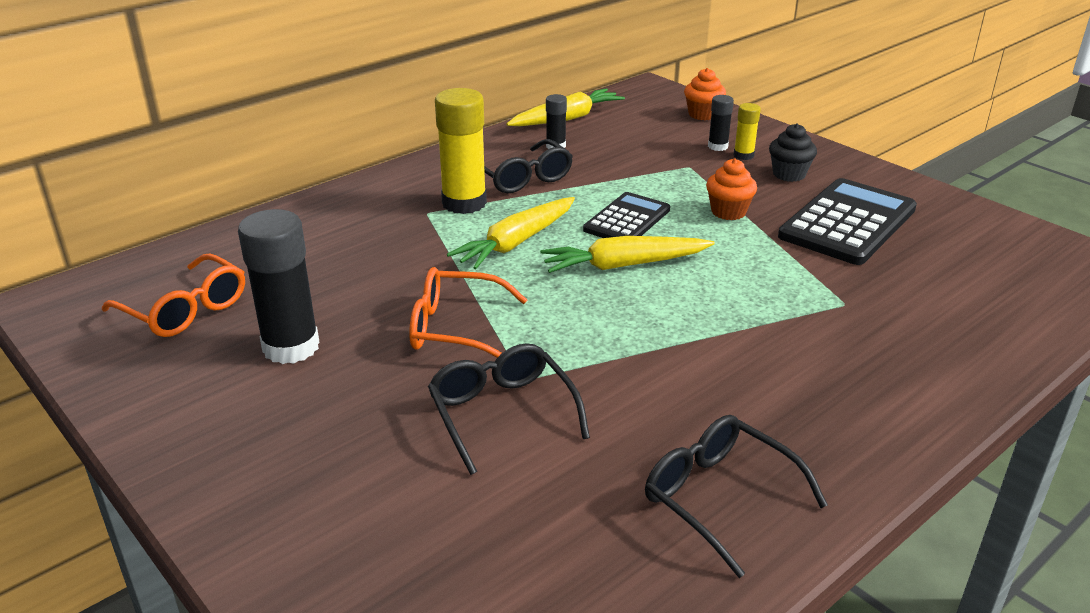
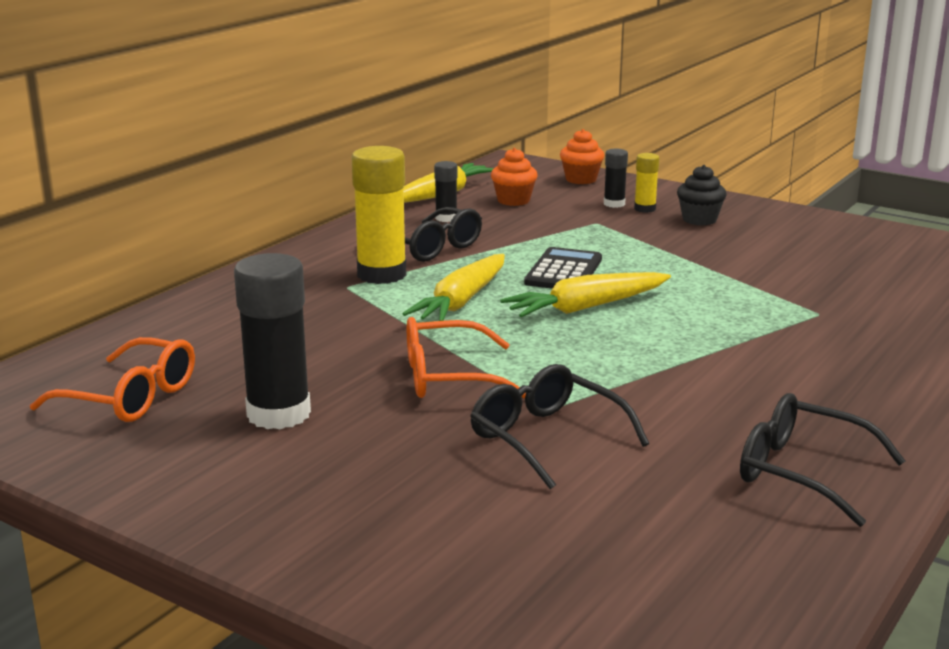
camera: 15 degrees left, 10 degrees down
orange cupcake [706,159,757,220] -> orange cupcake moved to [491,148,538,206]
black calculator [778,178,917,265] -> none

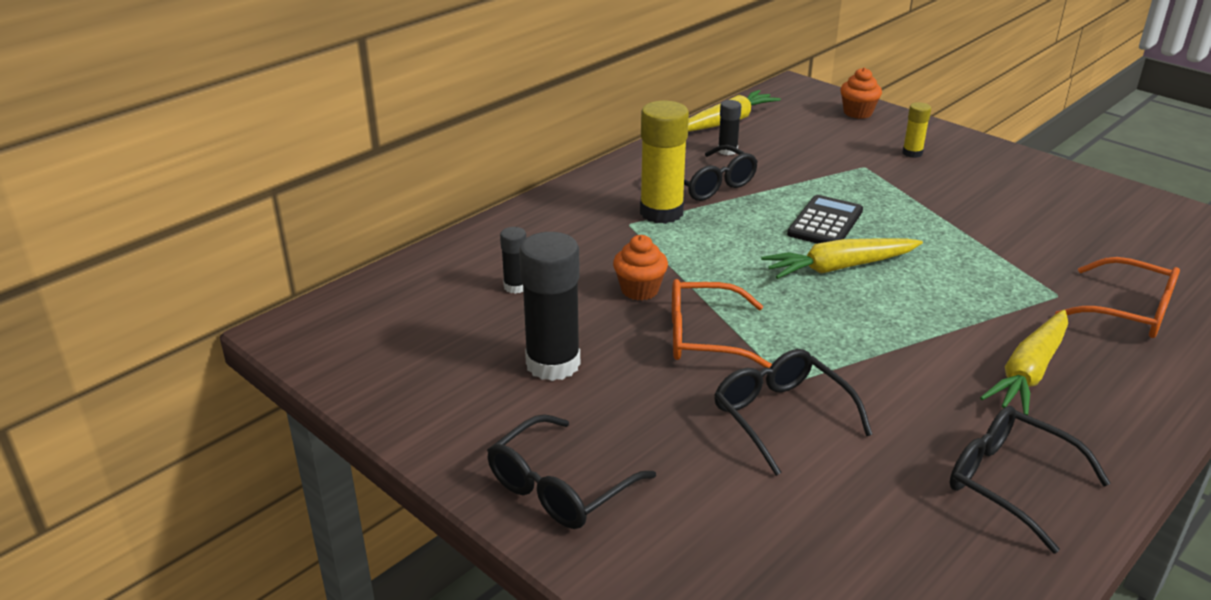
camera: 10 degrees right, 10 degrees up
orange glasses [30,337,195,422] -> orange glasses moved to [1055,257,1180,338]
yellow carrot [402,254,505,321] -> yellow carrot moved to [980,310,1068,415]
orange cupcake [491,148,538,206] -> orange cupcake moved to [613,235,668,300]
black glue stick [604,149,628,208] -> black glue stick moved to [500,227,526,294]
black cupcake [677,165,726,225] -> none
none -> black glasses [487,414,656,529]

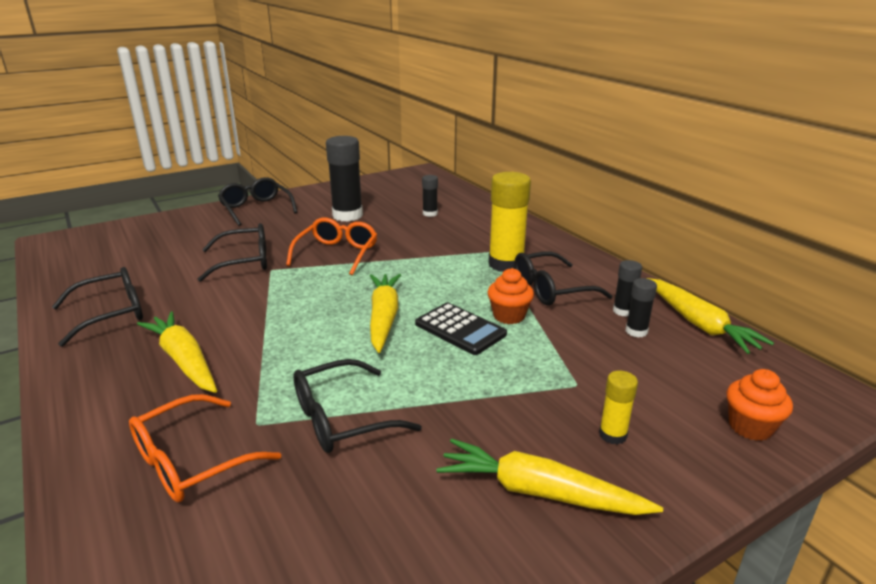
camera: 105 degrees right, 5 degrees down
orange cupcake [613,235,668,300] -> orange cupcake moved to [488,268,534,324]
none -> black glasses [293,359,422,453]
none -> yellow carrot [436,439,663,515]
none -> black glue stick [626,278,657,338]

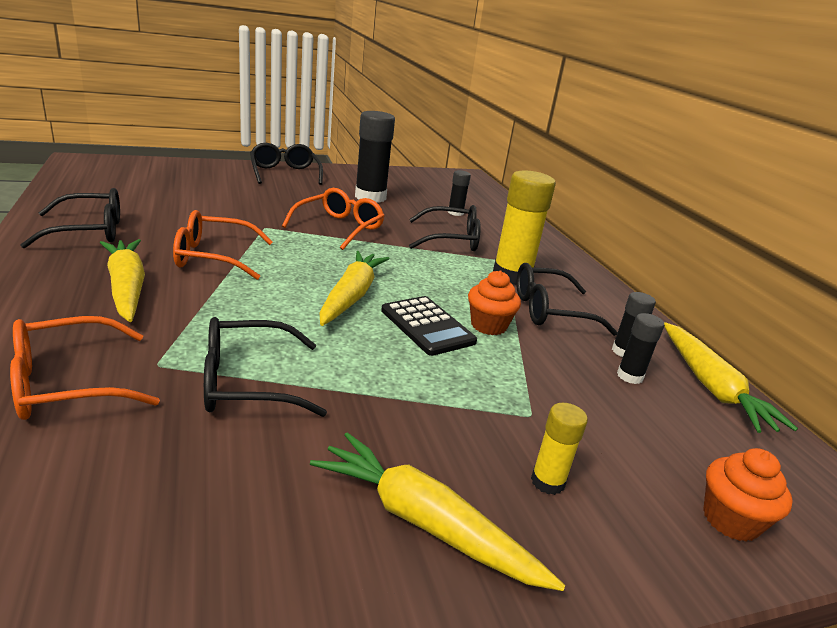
camera: 10 degrees right, 0 degrees up
black glasses [197,223,267,282] -> black glasses moved to [409,205,481,251]
none -> orange glasses [173,210,273,280]

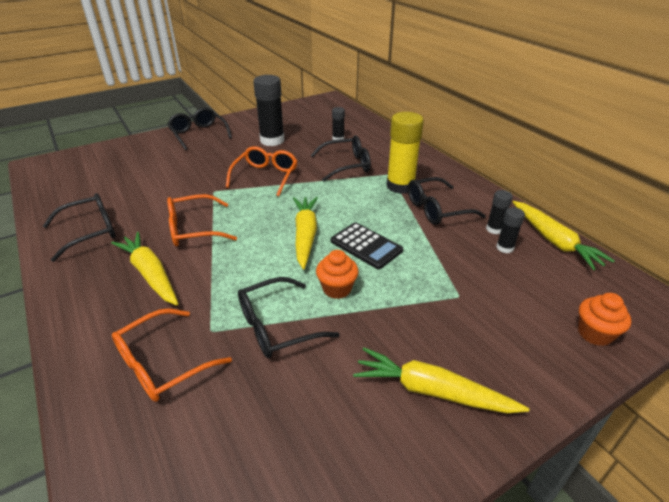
camera: 10 degrees left, 10 degrees up
orange cupcake [468,270,521,335] -> orange cupcake moved to [316,250,359,299]
yellow glue stick [531,403,588,495] -> none

